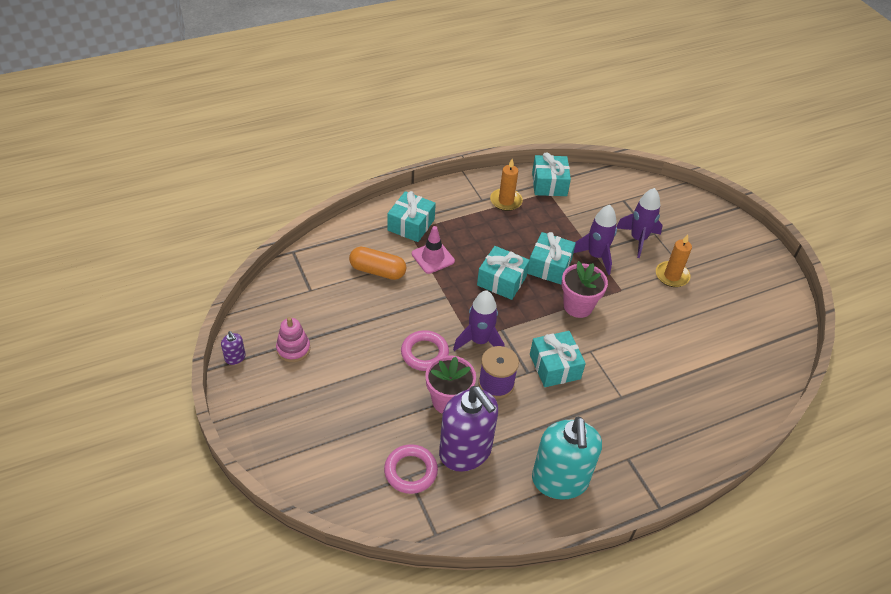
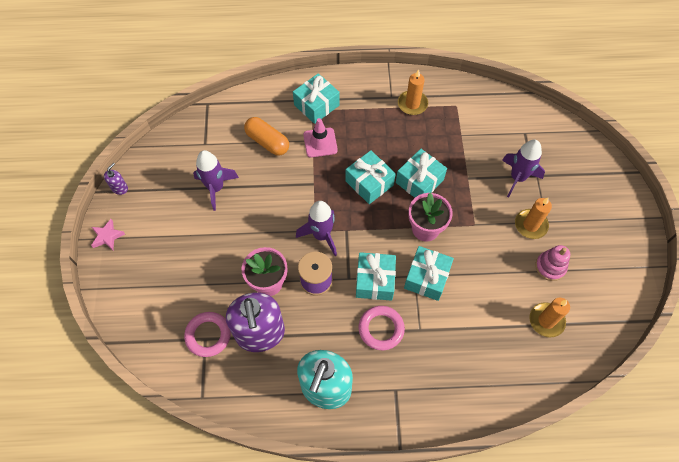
camera: 25 degrees right, 15 degrees up
purple soap dispenser [221,331,246,365] -> purple soap dispenser turned 135 degrees counterclockwise [104,163,128,195]
pink stacking toy [276,317,310,362] -> pink stacking toy moved to [535,245,570,281]
pink ring [401,330,449,371] -> pink ring moved to [359,306,405,350]
turquoise gift [532,152,571,196] -> turquoise gift moved to [404,246,454,301]
purple rocket [574,205,617,275] -> purple rocket moved to [193,150,239,211]
none -> pink star [91,219,125,250]
none -> orange candle [529,297,570,337]

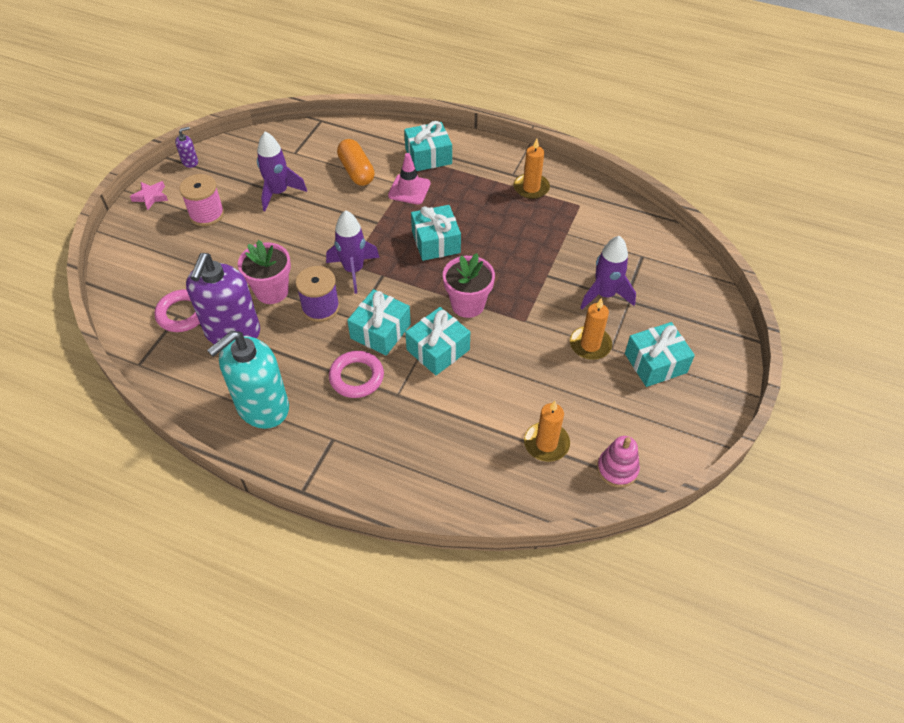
camera: 25 degrees right, 10 degrees down
turquoise gift [396,149,447,198] -> turquoise gift moved to [625,322,695,387]
pink stacking toy [535,245,570,281] -> pink stacking toy moved to [597,436,640,487]
none -> pink spool [179,174,224,226]

